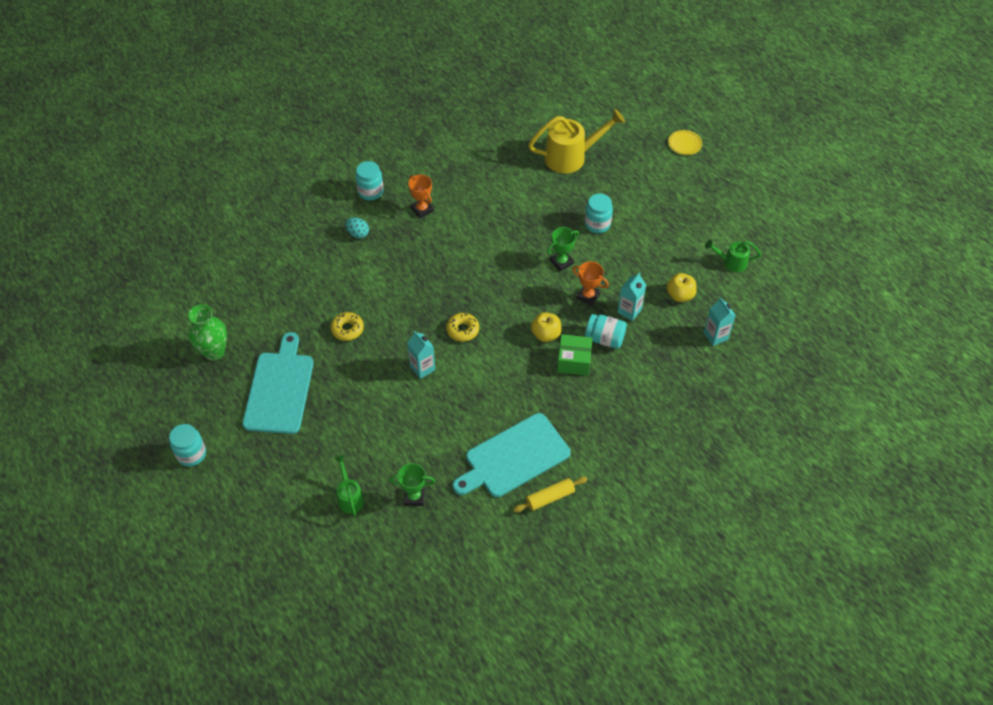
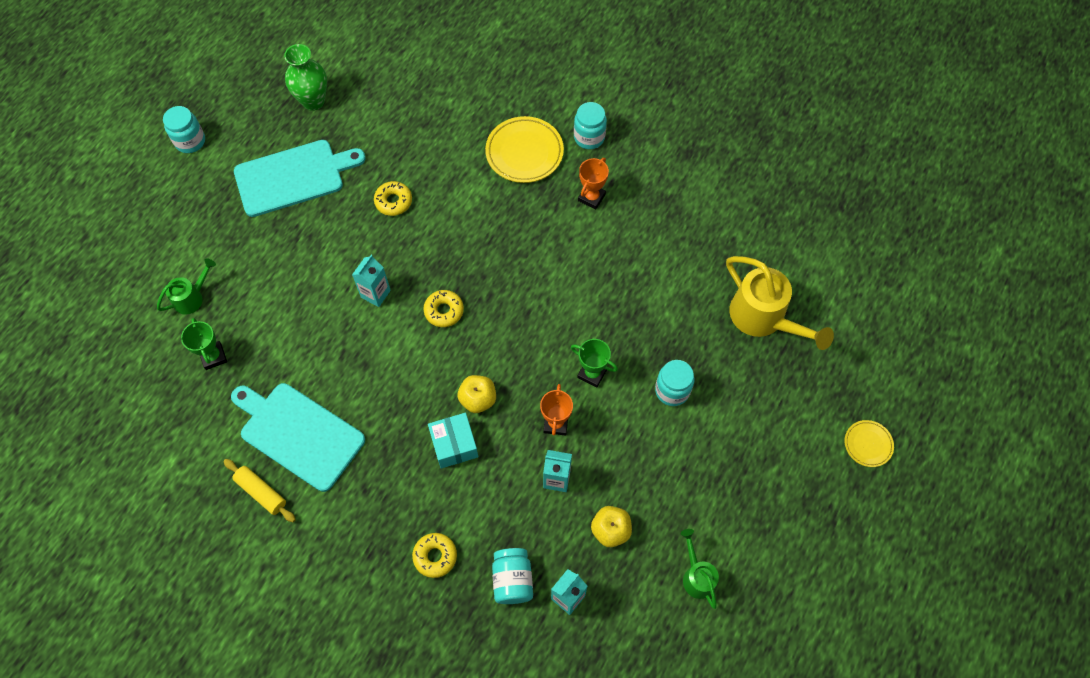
camera: 65 degrees right, 10 degrees up
turquoise egg [345,217,369,238] -> yellow plate [485,116,564,183]
green box [557,334,592,376] -> turquoise box [428,413,478,468]
turquoise jar [585,314,627,349] -> turquoise jar moved to [492,548,533,604]
none -> yellow donut [412,533,457,578]

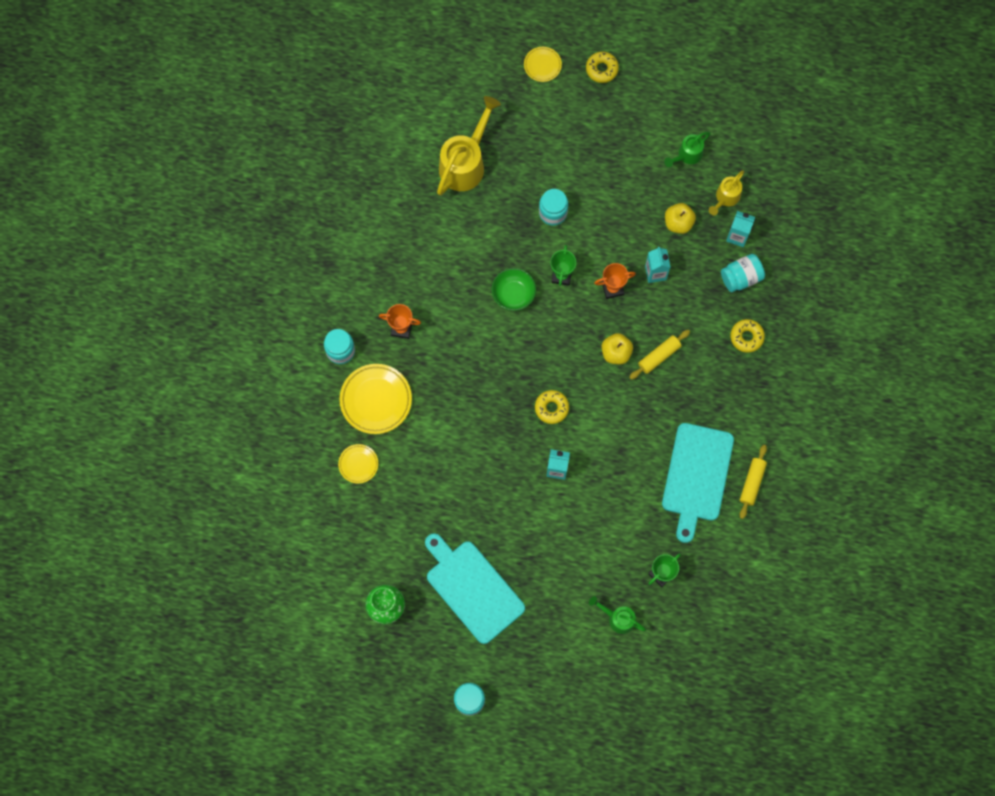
camera: 110 degrees left, 10 degrees up
yellow donut [374,181,412,216] -> yellow donut moved to [586,52,619,83]
turquoise box [428,413,478,468] -> yellow rolling pin [629,330,690,380]
none -> yellow plate [338,444,378,484]
none -> green bowl [492,268,536,311]
none -> yellow watering can [709,170,744,215]

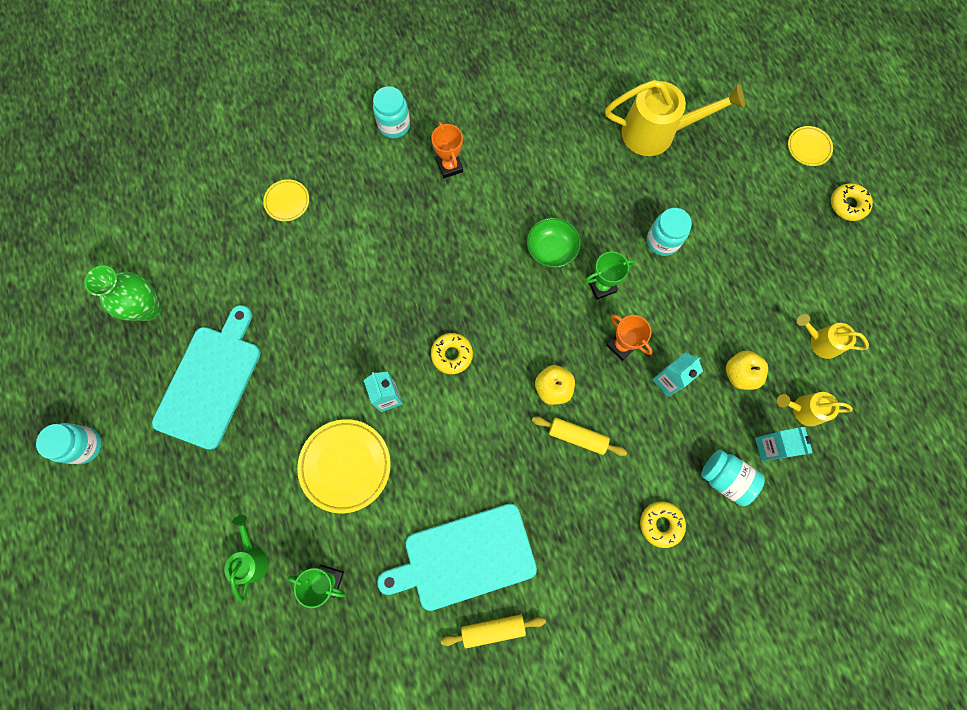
camera: 60 degrees right, 0 degrees up
yellow plate [339,364,412,434] -> yellow plate moved to [297,419,391,513]
green watering can [664,132,711,167] -> yellow watering can [797,314,869,359]

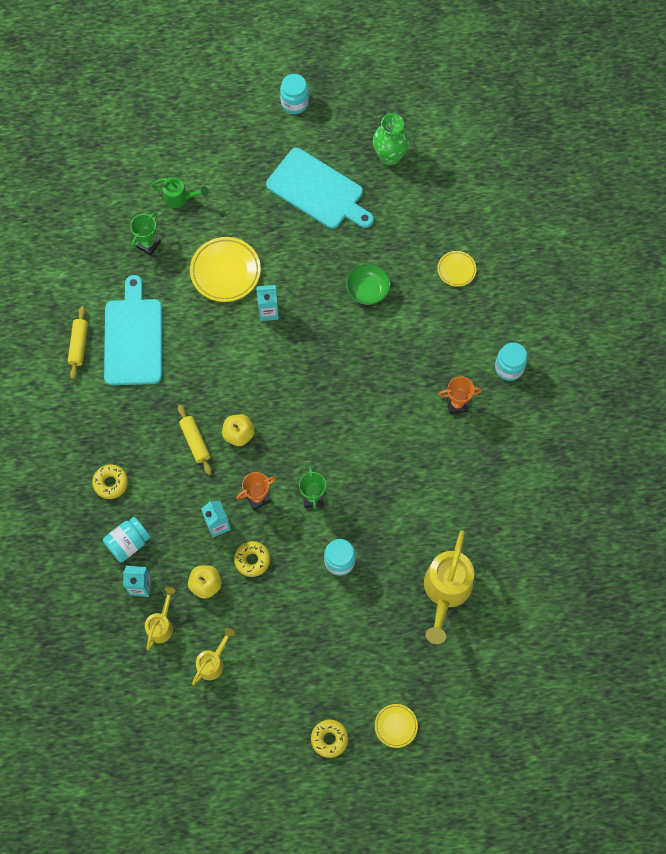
camera: 105 degrees right, 5 degrees down
yellow donut [431,333,473,374] -> yellow donut moved to [234,541,270,577]
green bowl [527,217,581,268] -> green bowl moved to [346,264,391,305]
yellow rolling pin [532,416,627,456] -> yellow rolling pin turned 60 degrees counterclockwise [178,405,212,475]

